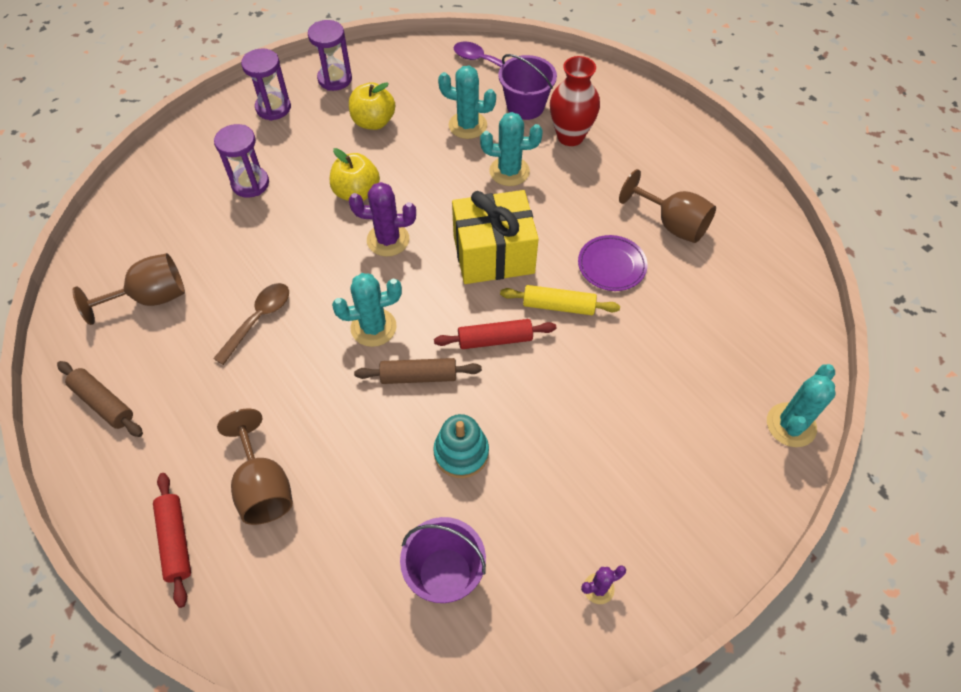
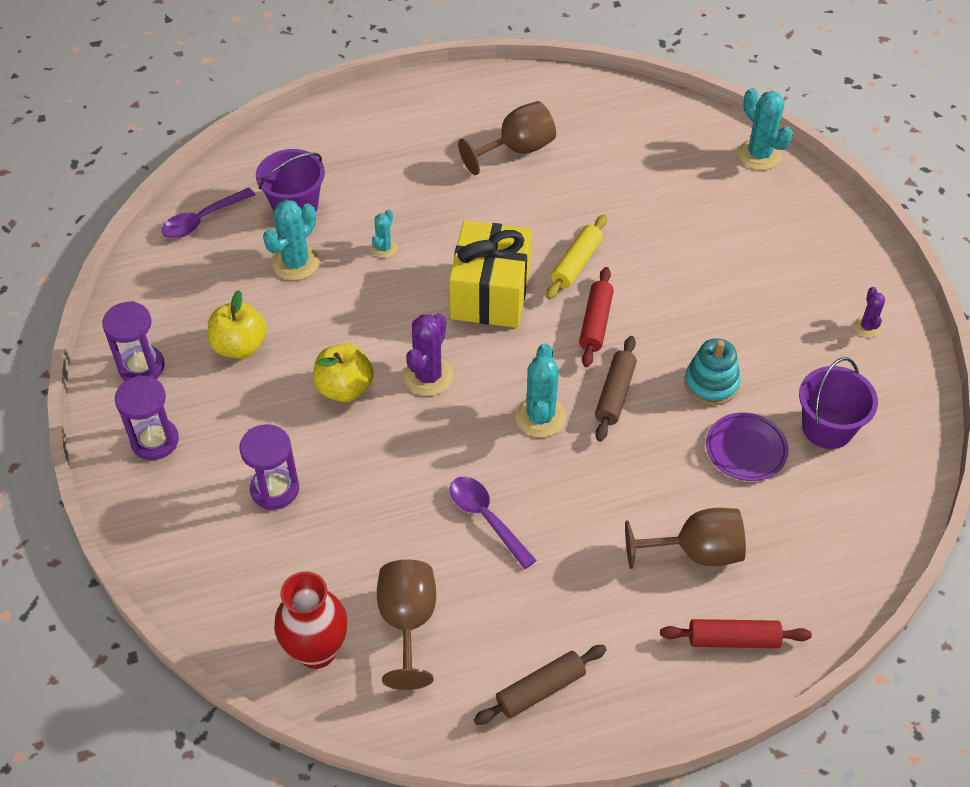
camera: 70 degrees left, 5 degrees down
brown spoon [213,283,289,365] -> purple spoon [450,477,537,569]
turquoise cactus [480,112,543,186] -> turquoise cactus [371,210,397,258], size x0.56
red vase [550,56,600,146] -> red vase moved to [274,571,347,669]
purple plate [578,235,648,291] -> purple plate moved to [706,413,789,481]

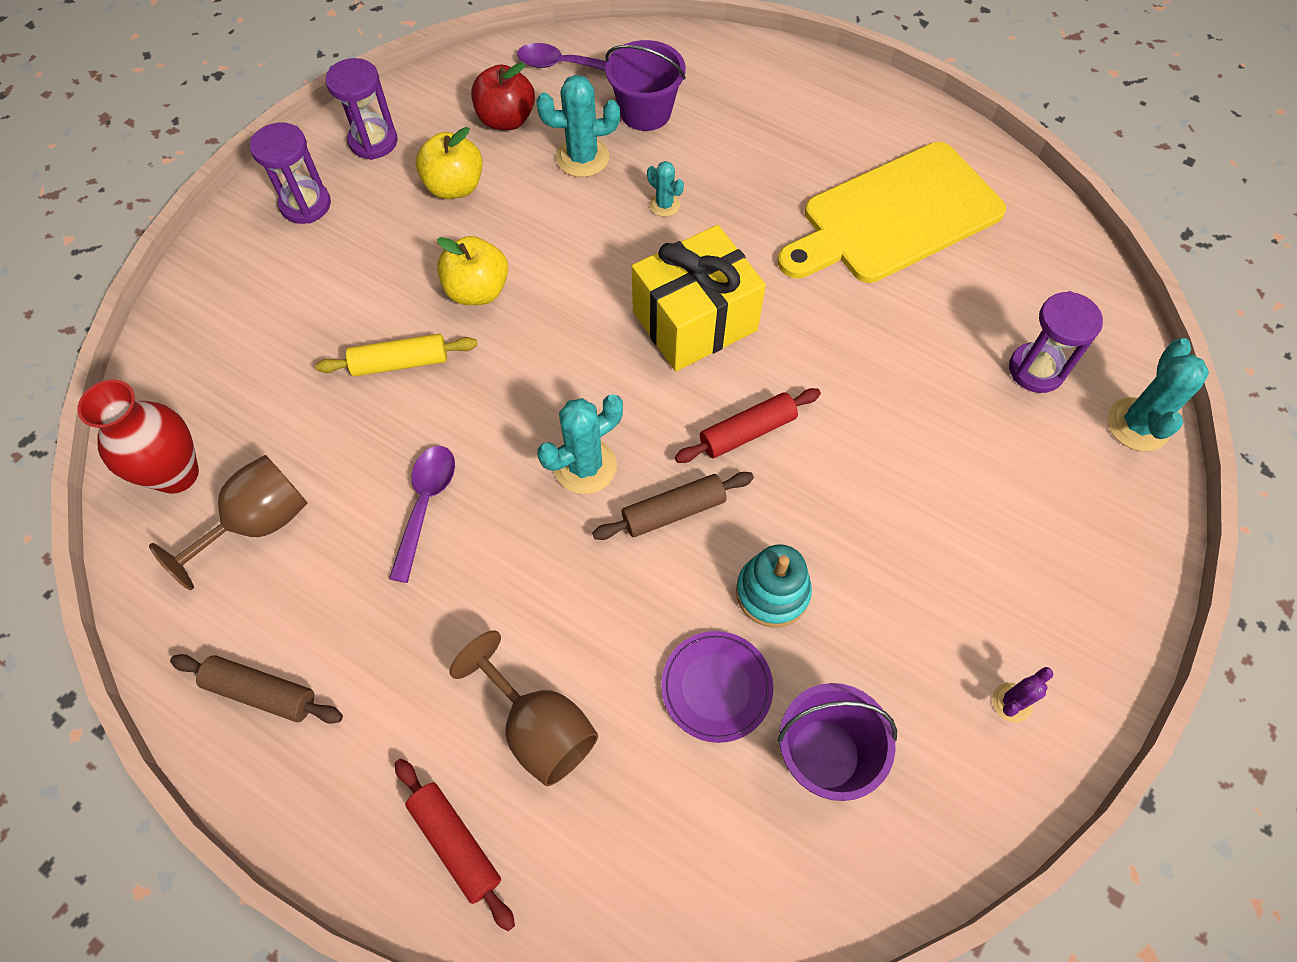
camera: 50 degrees right, 10 degrees up
purple hourglass [239,424,299,510] -> purple hourglass moved to [1009,291,1103,393]
turquoise cactus [371,210,397,258] -> turquoise cactus turned 60 degrees clockwise [647,161,684,217]
purple cactus [404,313,453,396] -> none
brown goblet [458,101,556,175] -> yellow cutting board [778,142,1006,283]
yellow rolling pin [546,215,607,299] -> yellow rolling pin moved to [315,334,477,377]
none -> red apple [471,62,535,130]

